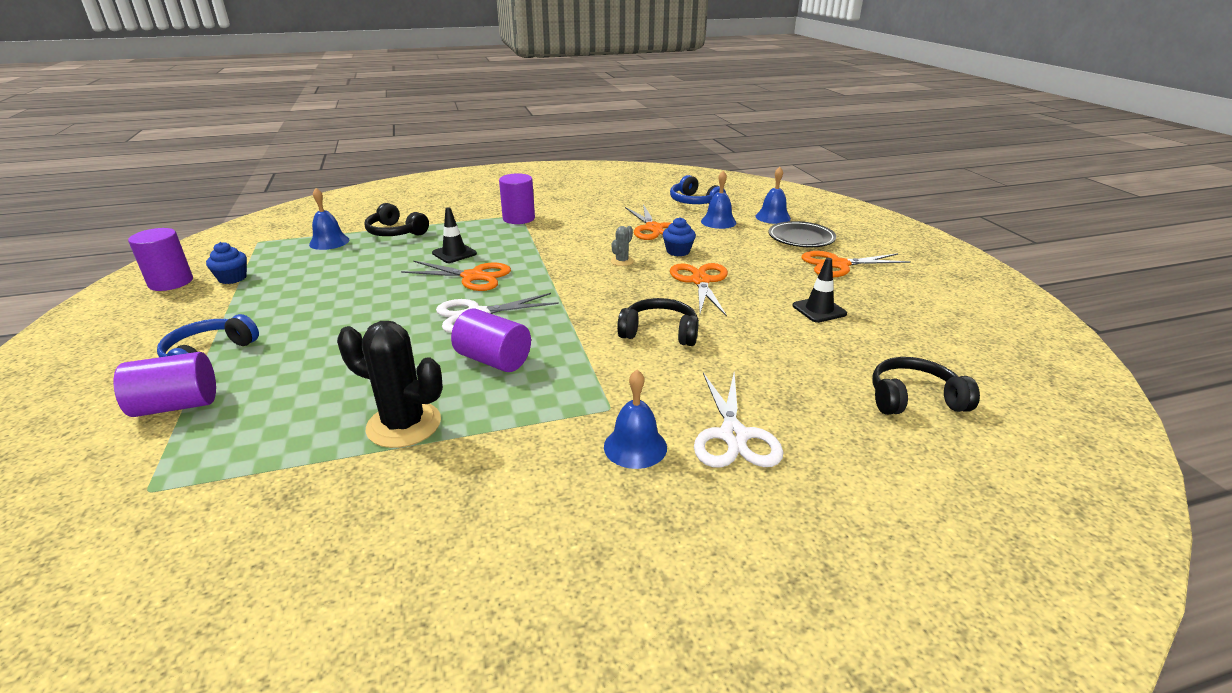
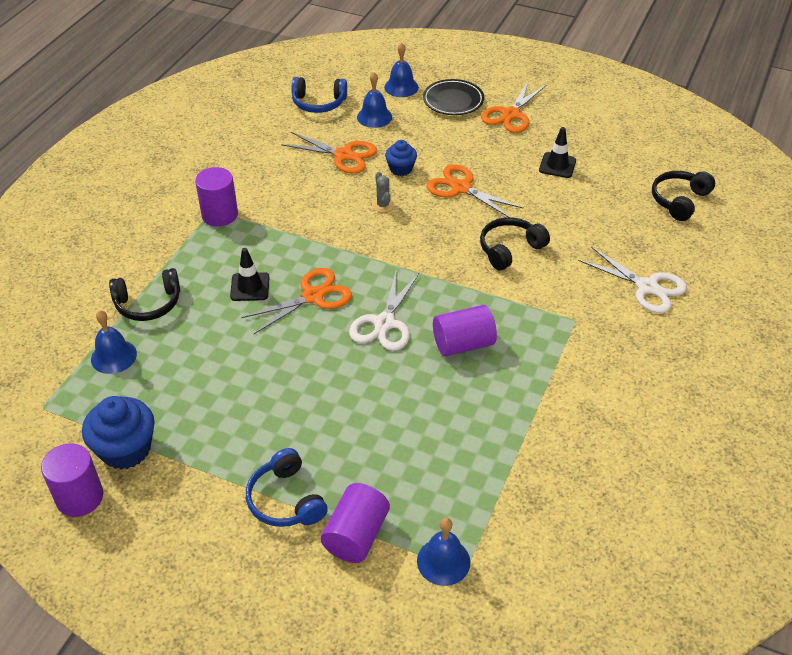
camera: 50 degrees left, 15 degrees up
blue cupcake [206,242,247,284] -> blue cupcake [82,396,155,469], size x1.69
black cactus [337,321,443,448] -> none
blue bell [604,370,667,469] -> blue bell moved to [417,518,470,586]

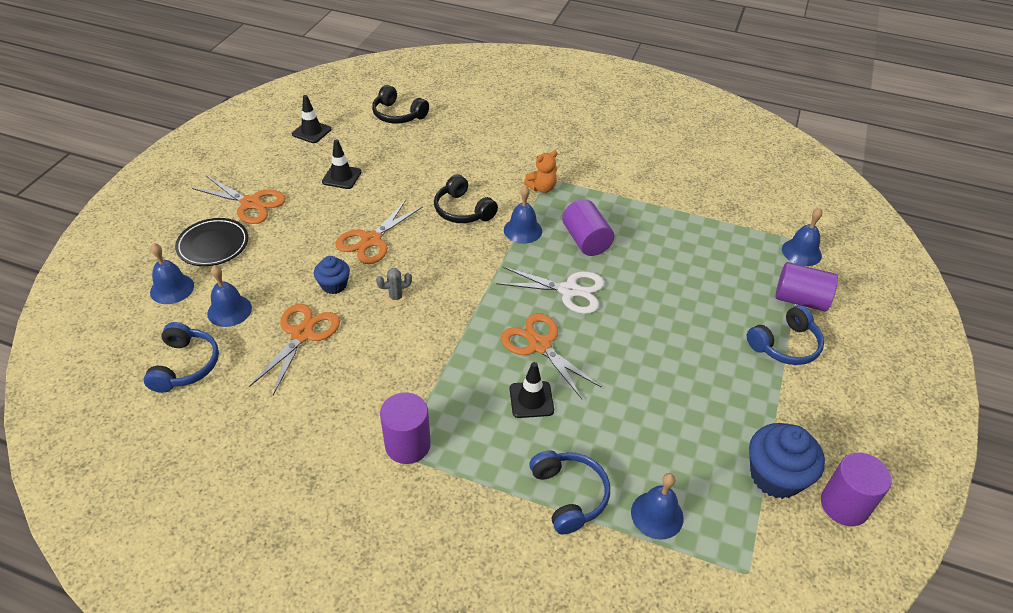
camera: 95 degrees left, 0 degrees up
black headphones [109,268,180,321] -> blue headphones [529,450,610,534]
white scissors [578,247,687,313] -> none
none -> black traffic cone [292,95,331,143]
none -> blue bell [504,185,542,244]
none -> orange teddy bear [524,151,557,193]

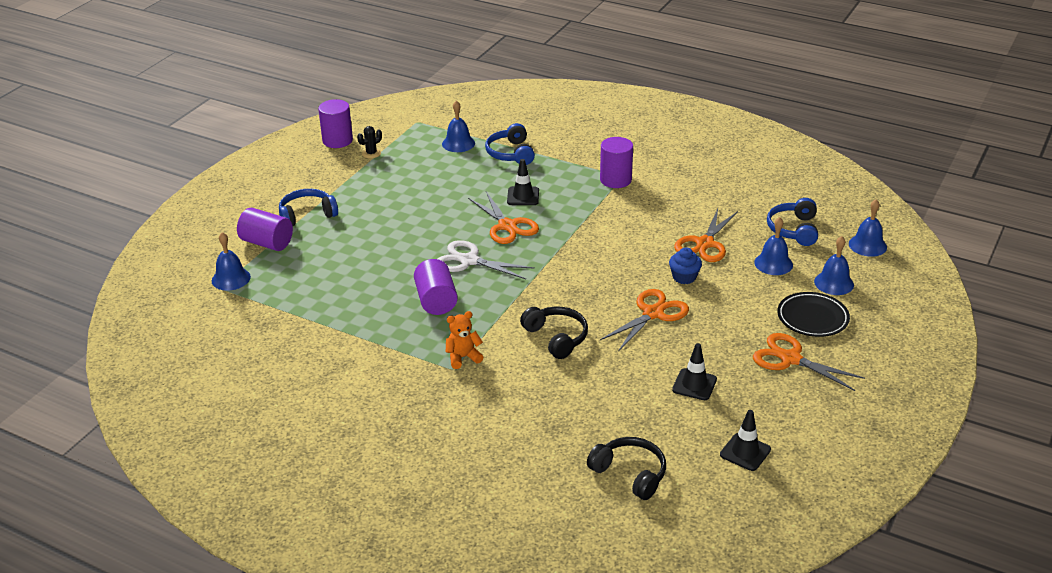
camera: 170 degrees left, 10 degrees down
grey cactus [376,268,412,306] -> none
blue bell [504,185,542,244] -> blue bell moved to [849,199,887,257]
blue cupcake [749,423,825,499] -> black cactus [357,126,382,159]

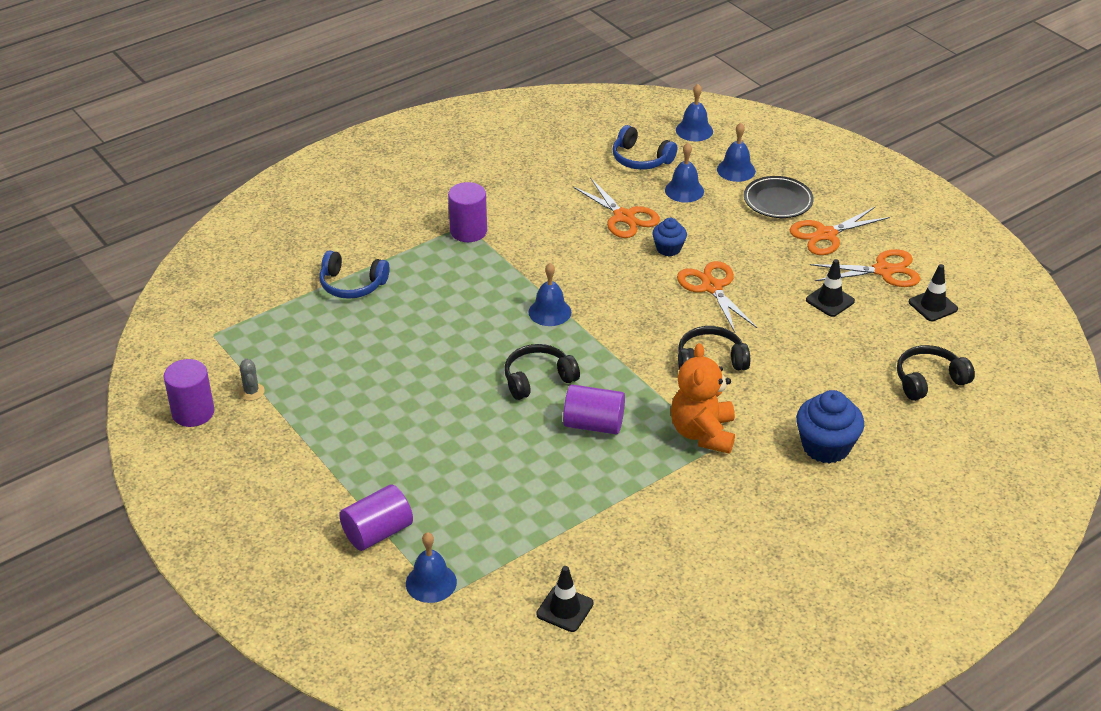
camera: 65 degrees left, 5 degrees up
blue headphones [279,189,338,226] -> none
black cactus [357,126,382,159] -> grey cactus [239,358,265,401]
white scissors [438,240,535,279] -> black headphones [504,344,580,400]
blue bell [442,100,475,152] -> blue bell moved to [529,263,571,326]
orange teddy bear [446,311,483,369] -> orange teddy bear [671,343,735,454], size x1.75
orange scissors [468,192,539,244] -> orange scissors moved to [810,249,921,287]
black traffic cone [507,159,539,205] -> black traffic cone moved to [536,566,594,632]
none -> blue cupcake [796,390,864,464]

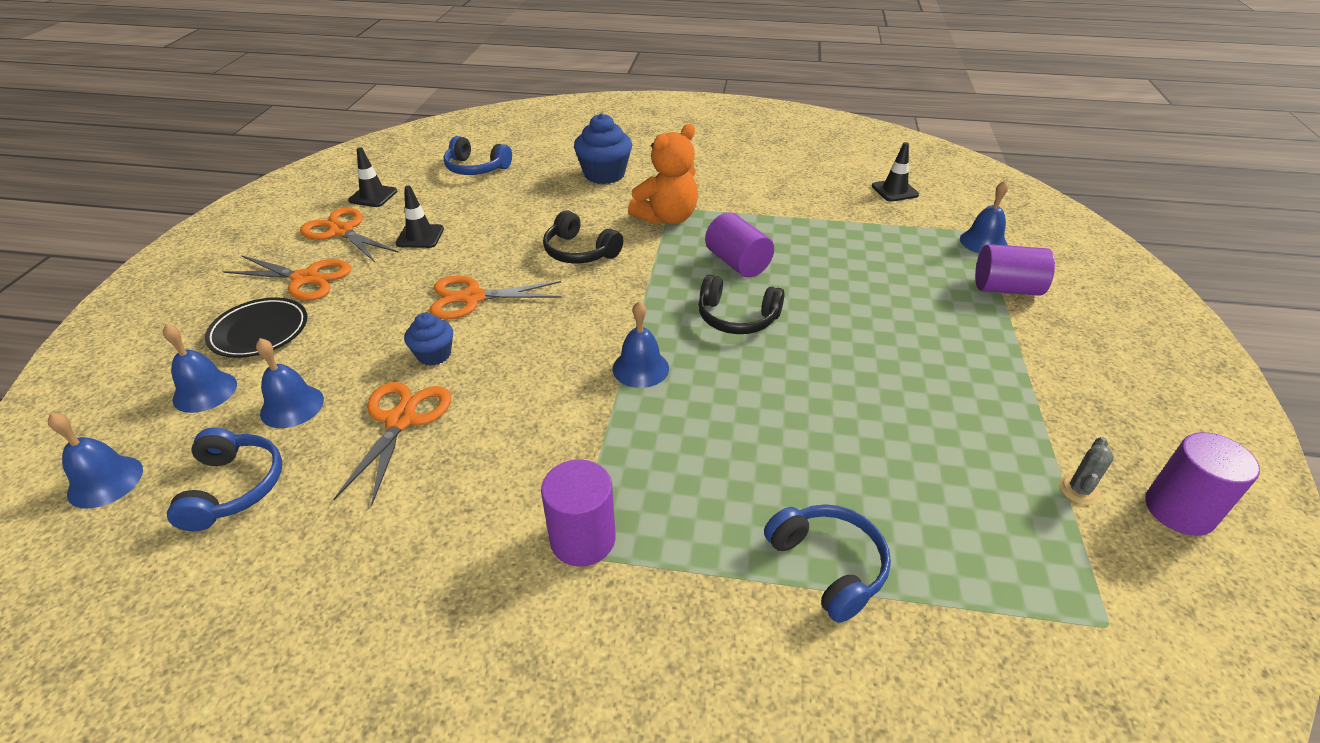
camera: 135 degrees left, 0 degrees up
orange scissors [677,261,757,332] -> orange scissors turned 60 degrees clockwise [430,275,562,320]
black headphones [897,345,975,401] -> blue headphones [444,136,512,175]

